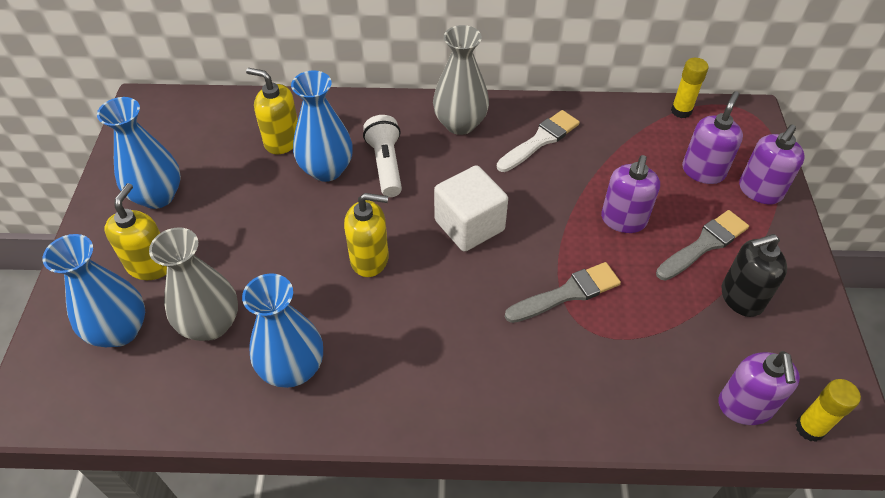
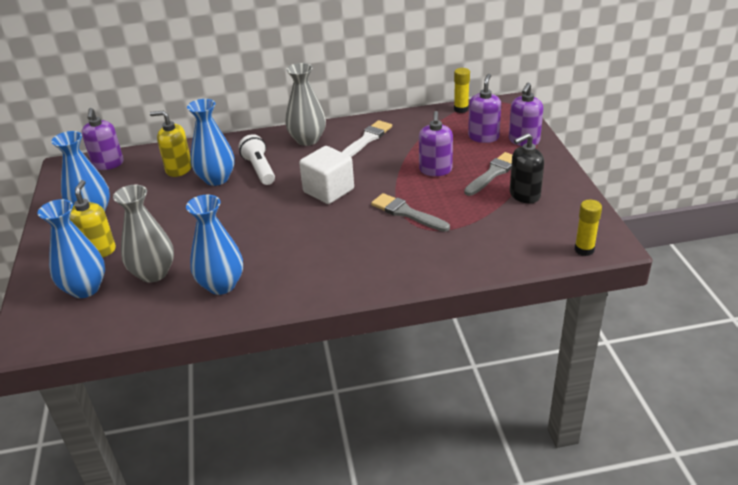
camera: 10 degrees left, 15 degrees down
yellow soap dispenser [344,193,389,277] -> none
grey brush [505,262,621,323] -> grey brush turned 105 degrees counterclockwise [371,193,450,232]
purple soap dispenser [718,351,800,425] -> purple soap dispenser moved to [82,108,124,170]

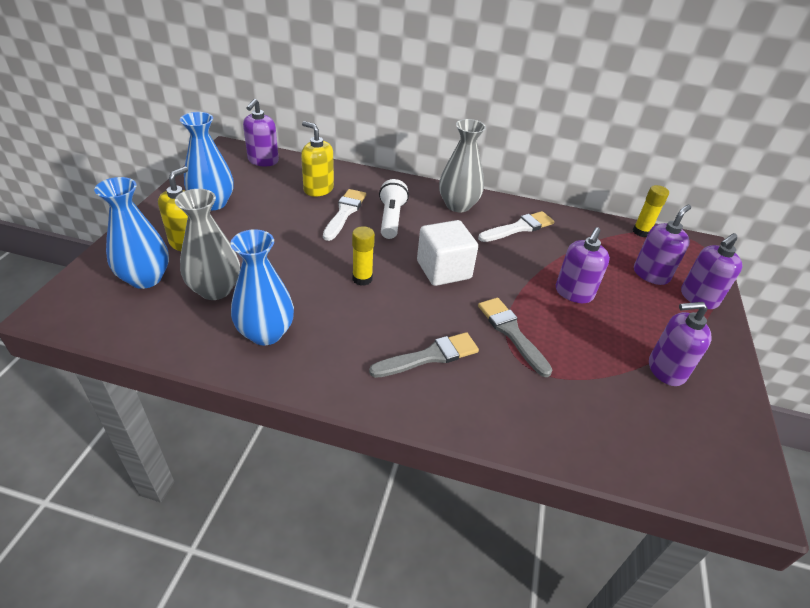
camera: 20 degrees right, 5 degrees up
blue vase [187,99,235,186] -> white brush [323,189,366,241]
grey brush [464,152,512,196] -> grey brush moved to [369,332,479,378]
black soap dispenser [510,133,544,203] -> purple soap dispenser [649,302,712,386]
yellow glue stick [575,200,602,256] -> yellow glue stick moved to [352,226,375,286]

